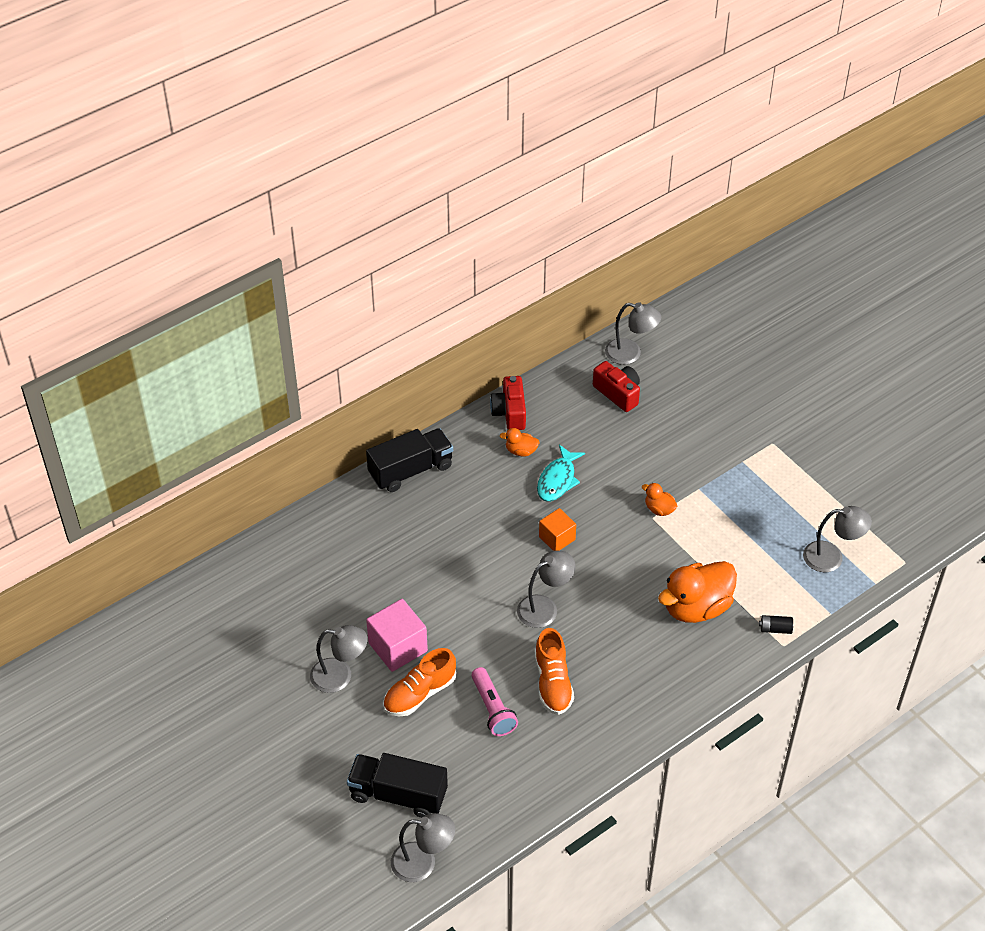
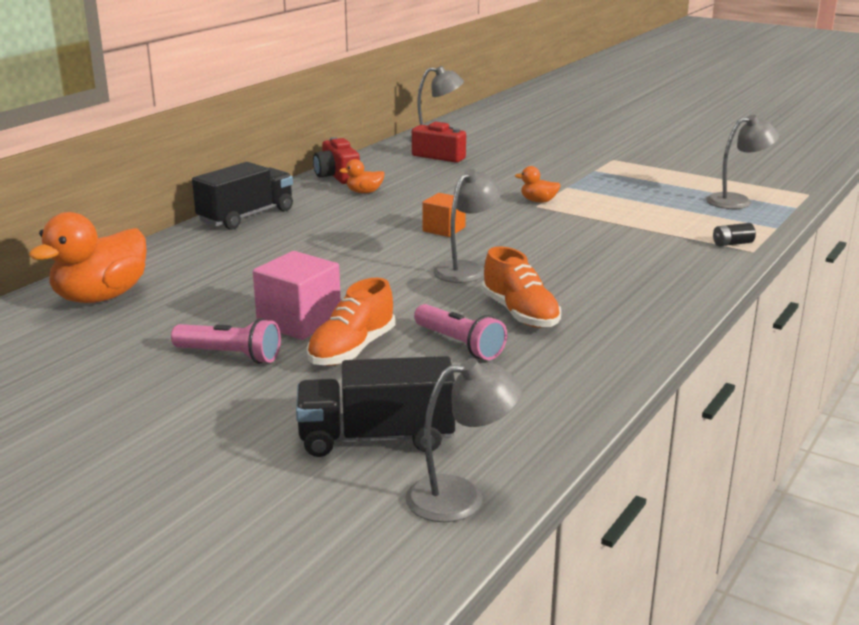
camera: 20 degrees left, 25 degrees down
grey lamp [310,625,368,693] -> pink flashlight [171,318,281,364]
turquoise fish [537,445,585,502] -> none
orange duck [658,561,737,623] -> orange duck moved to [29,212,147,303]

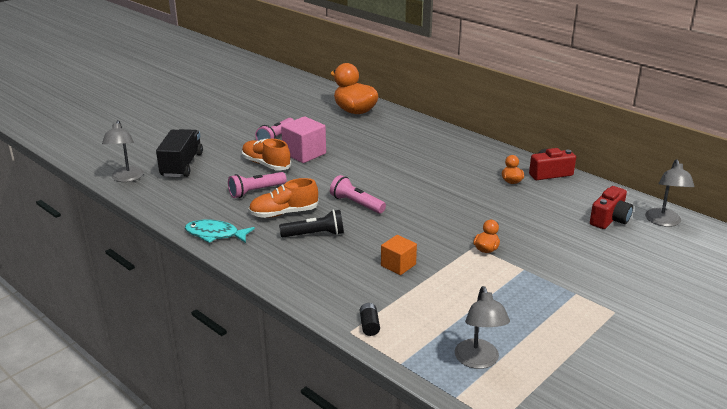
camera: 100 degrees right, 5 degrees up
black truck [192,162,293,230] -> none
orange cube [423,193,466,237] -> orange cube moved to [381,235,417,275]
grey lamp [433,169,501,283] -> pink flashlight [330,175,386,214]
none -> turquoise fish [185,219,255,243]
none -> black flashlight [279,210,344,237]

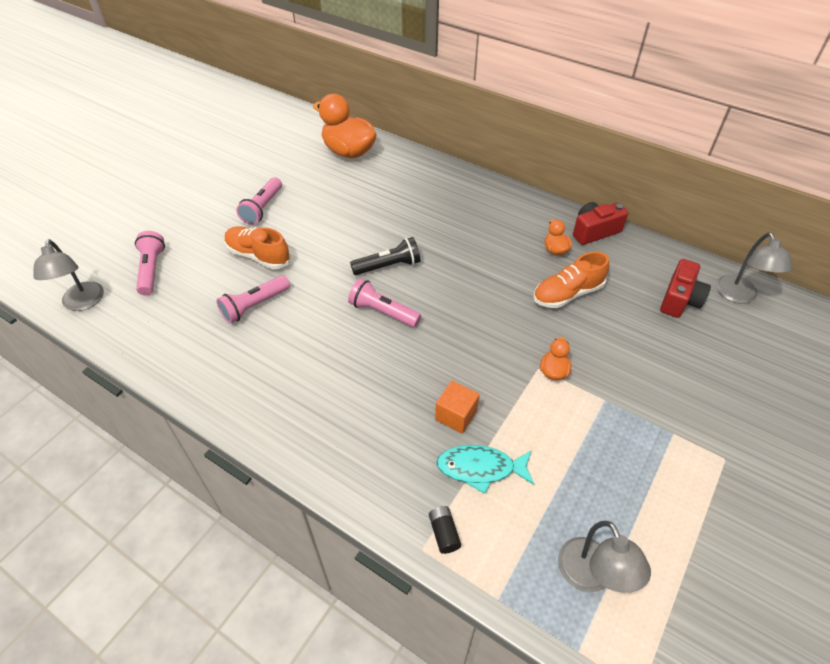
camera: 10 degrees left, 20 degrees up
black truck [156,129,203,177] -> pink flashlight [135,231,165,295]
turquoise fish [185,219,255,243] -> turquoise fish moved to [436,445,534,494]
orange shoe [249,178,319,218] -> orange shoe moved to [533,252,609,308]
black flashlight [279,210,344,237] -> black flashlight moved to [350,237,420,275]
pink cube [281,116,326,163] -> none

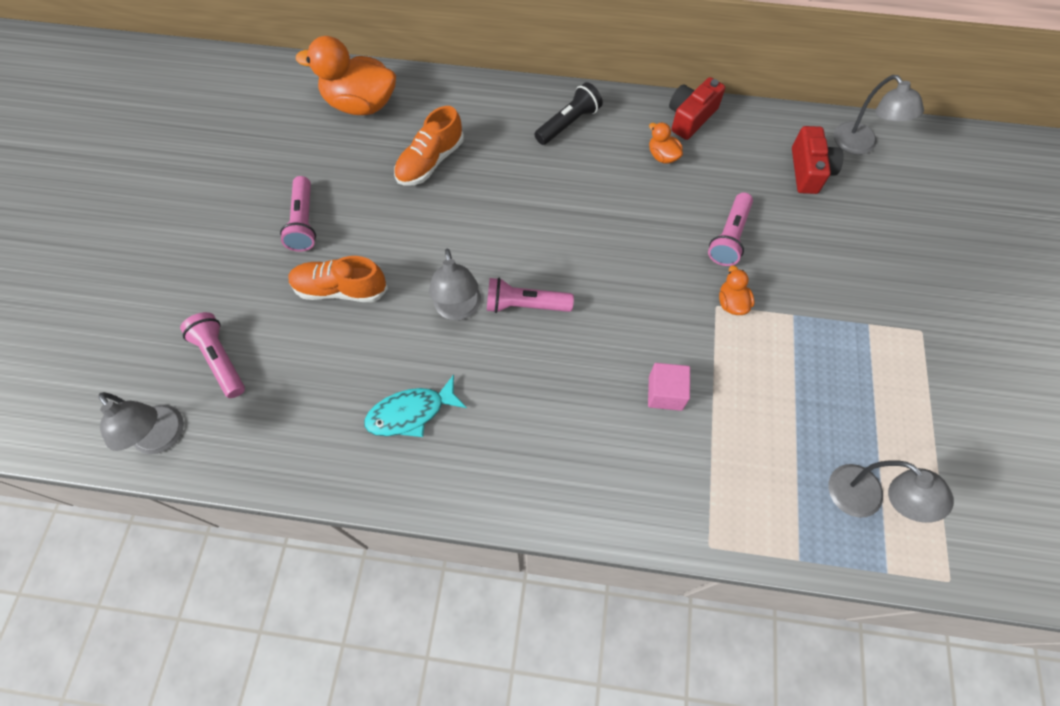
camera: 25 degrees left, 15 degrees up
pink flashlight [216,275,290,324] -> pink flashlight moved to [708,192,753,266]
black flashlight [350,237,420,275] -> black flashlight moved to [534,82,603,145]
black battery [429,506,461,554] -> none
orange cube [435,381,480,434] -> pink cube [648,363,690,411]
turquoise fish [436,445,534,494] -> turquoise fish moved to [364,375,467,437]
orange shoe [533,252,609,308] -> orange shoe moved to [394,106,464,186]
none -> grey lamp [429,249,481,320]

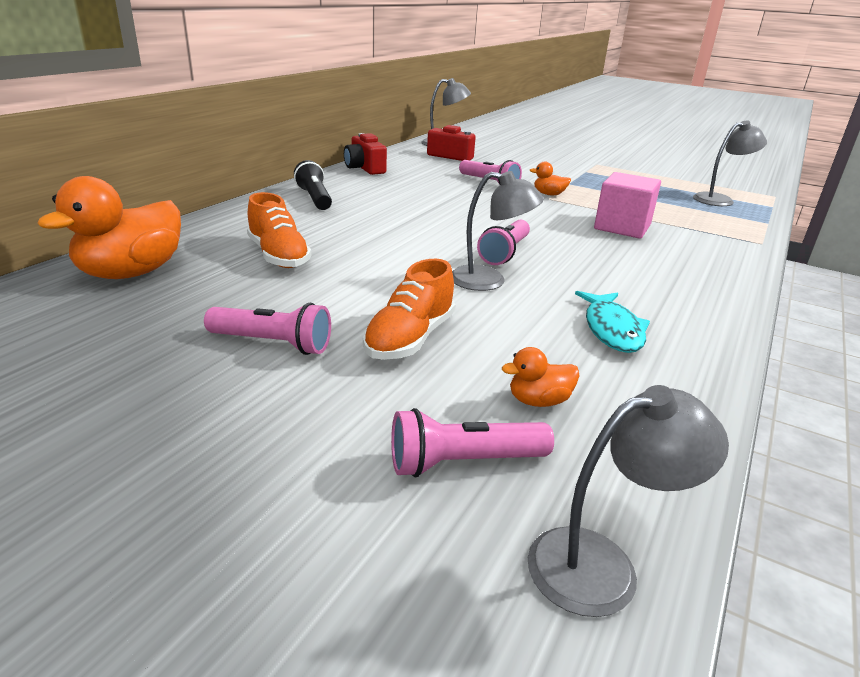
camera: 70 degrees left, 35 degrees down
pink cube [648,363,690,411] -> pink cube [594,172,661,239], size x1.56
orange duck [649,122,683,164] -> orange duck moved to [502,347,580,407]

